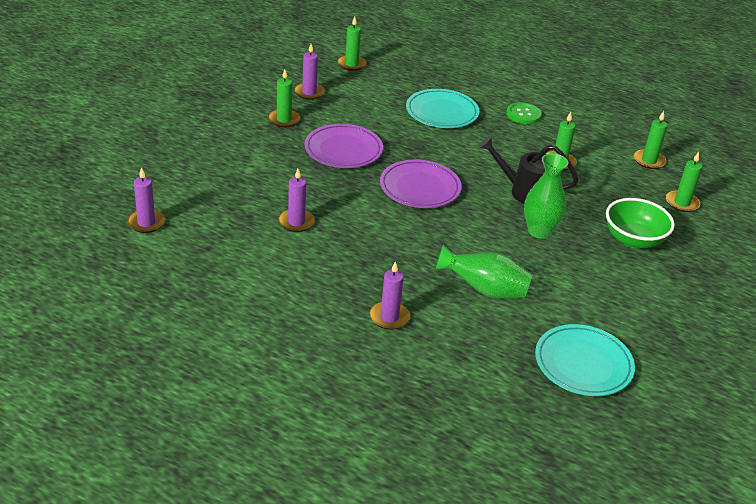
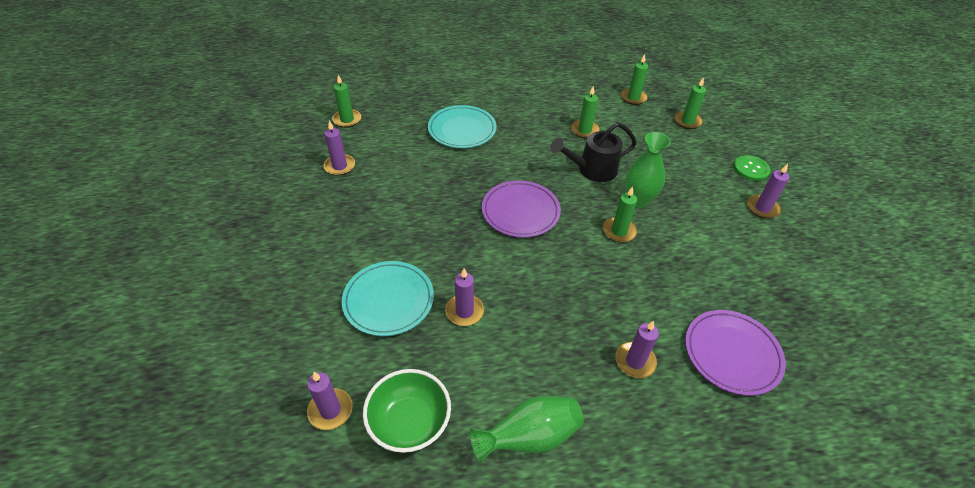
camera: 35 degrees left, 10 degrees up
green candle [268,69,300,127] -> green candle moved to [603,186,637,243]
purple plate [305,124,383,168] -> purple plate moved to [685,310,786,396]
green vase [435,244,532,298] -> green vase moved to [470,396,584,463]
green button [506,102,542,124] -> green button moved to [733,155,771,181]
turquoise plate [535,324,635,396] -> turquoise plate moved to [342,261,434,336]
green bowl [606,198,675,249] -> green bowl moved to [363,369,451,453]
none -> purple candle [747,164,789,219]

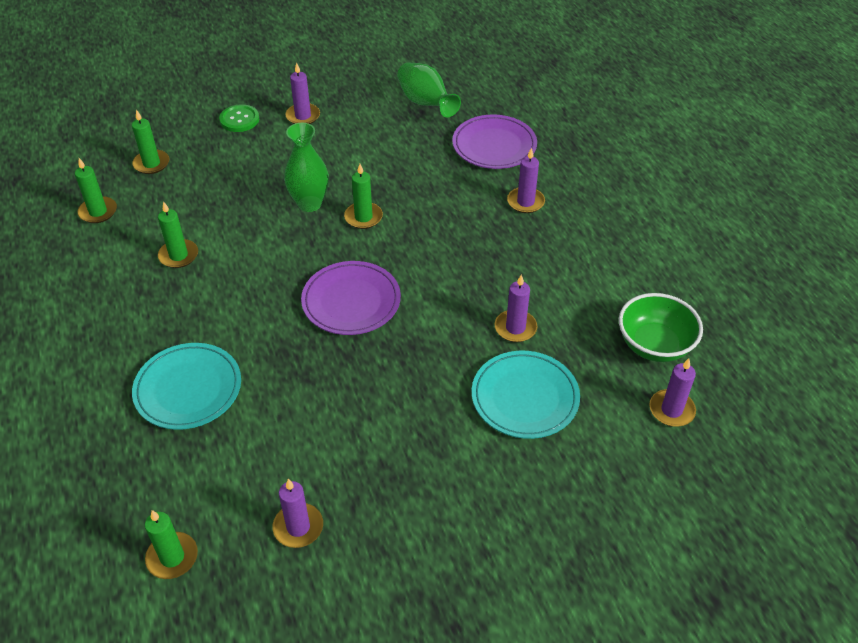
camera: 100 degrees left, 0 degrees up
green vase [470,396,584,463] -> green vase moved to [397,62,461,117]
black watering can [550,122,637,182] -> none

